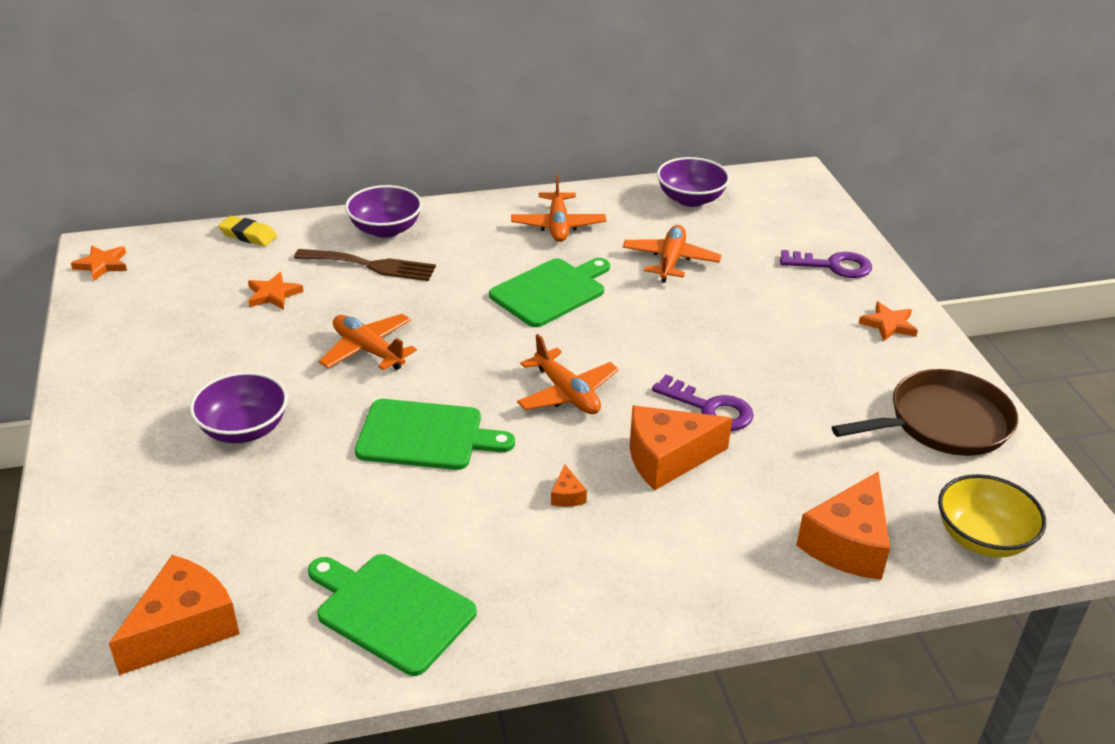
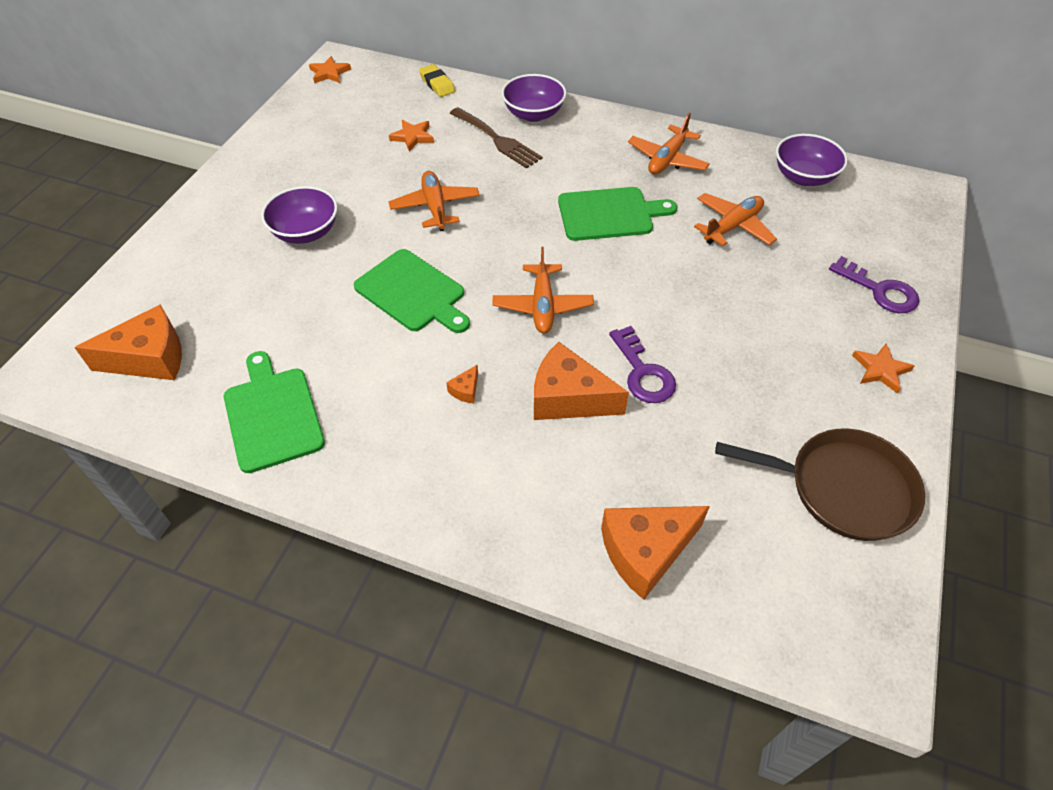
camera: 35 degrees right, 15 degrees up
yellow bowl [938,474,1046,558] -> none

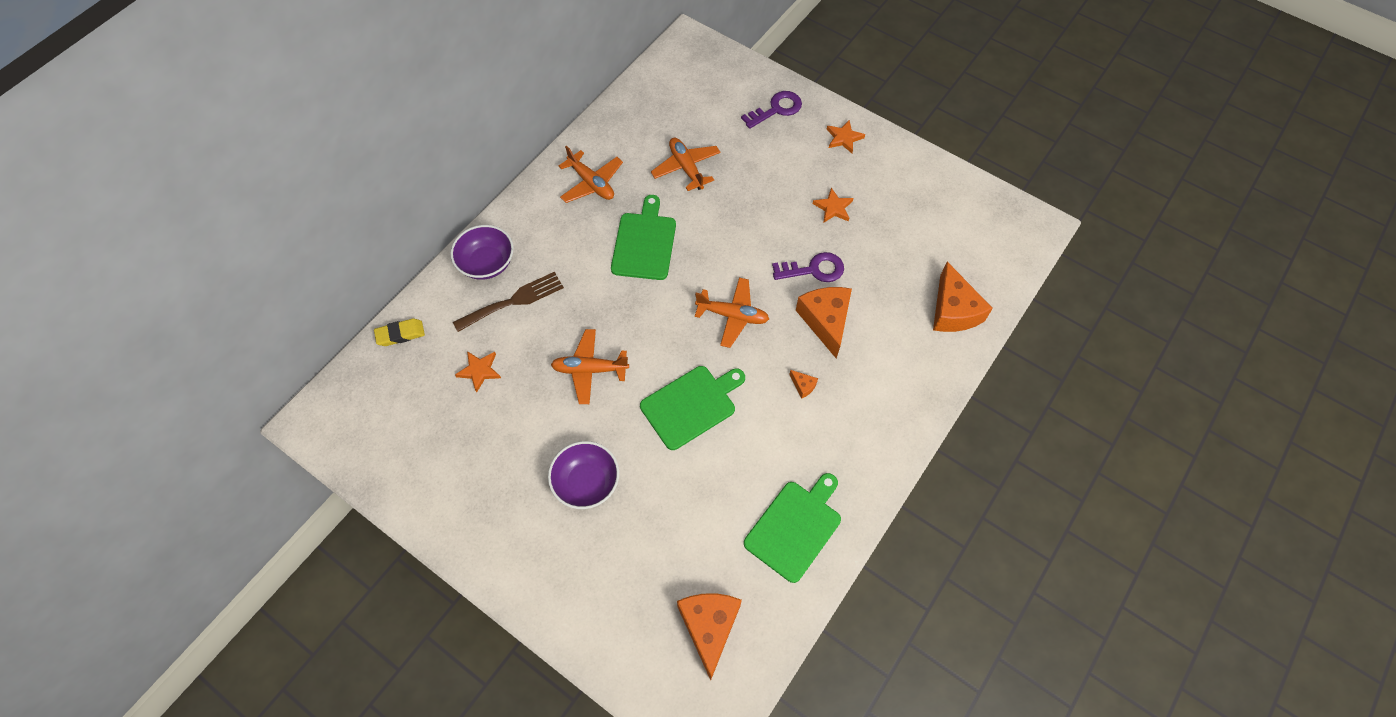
camera: 75 degrees left, 10 degrees up
green cutting board [224,351,325,473] -> green cutting board turned 135 degrees clockwise [744,473,841,583]
orange star [309,56,351,83] -> orange star moved to [813,188,853,223]
orange cheese [534,342,629,420] -> orange cheese turned 135 degrees clockwise [796,287,852,359]
brown pan [715,429,925,541] -> none
purple bowl [776,134,848,186] -> none

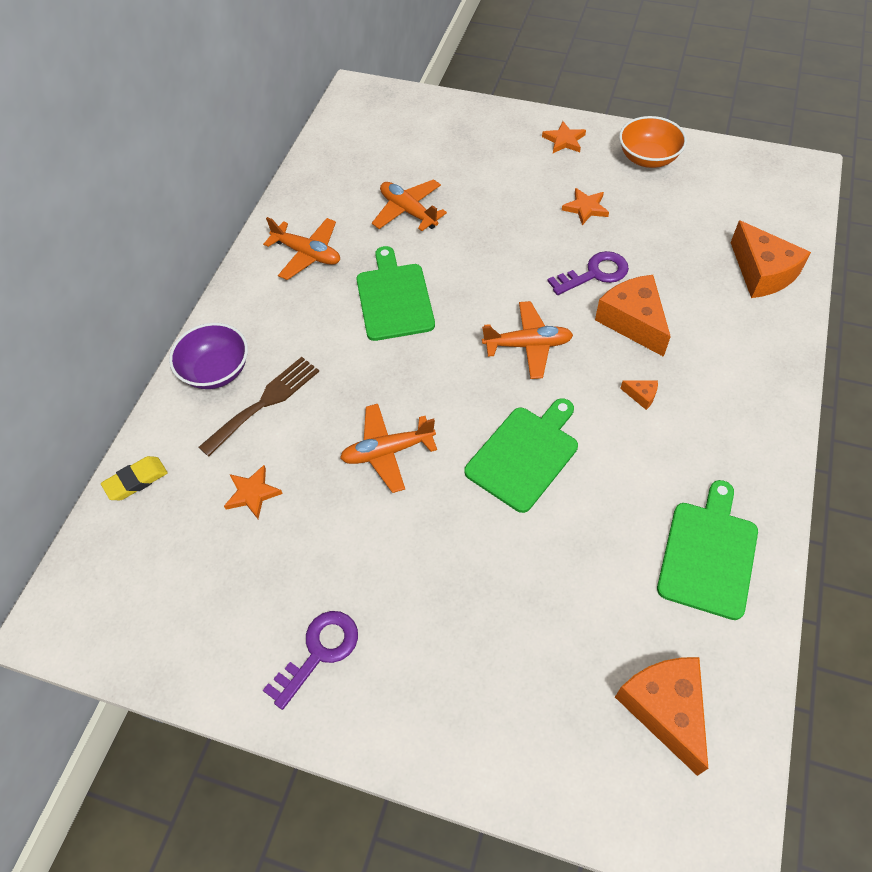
camera: 15 degrees left, 5 degrees down
purple bowl [548,441,619,509] -> none
purple key [741,91,802,129] -> purple key moved to [263,611,358,710]
none -> orange bowl [619,116,687,168]

